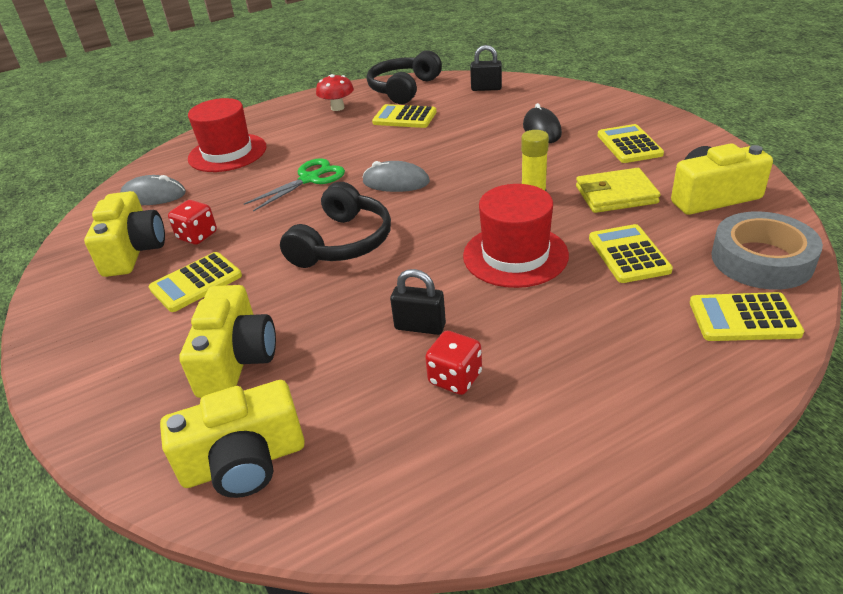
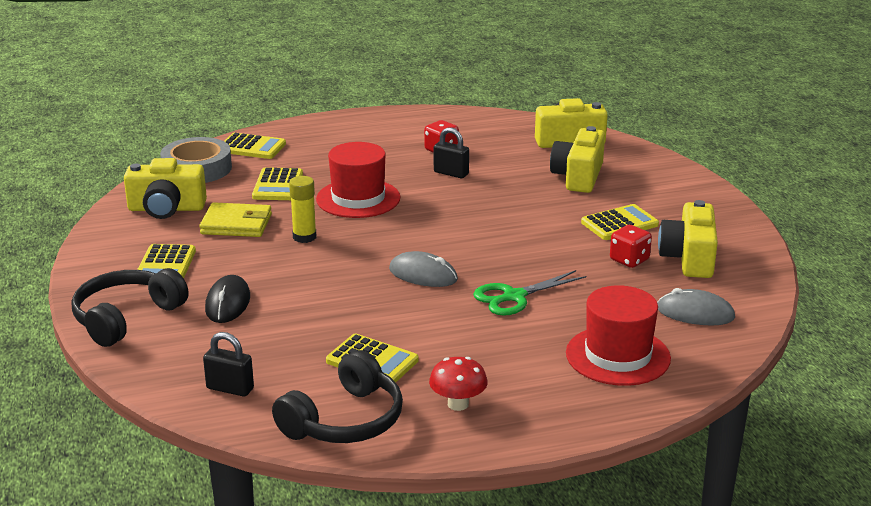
camera: 170 degrees left, 10 degrees down
black headphones [280,182,391,268] -> black headphones moved to [72,268,189,347]

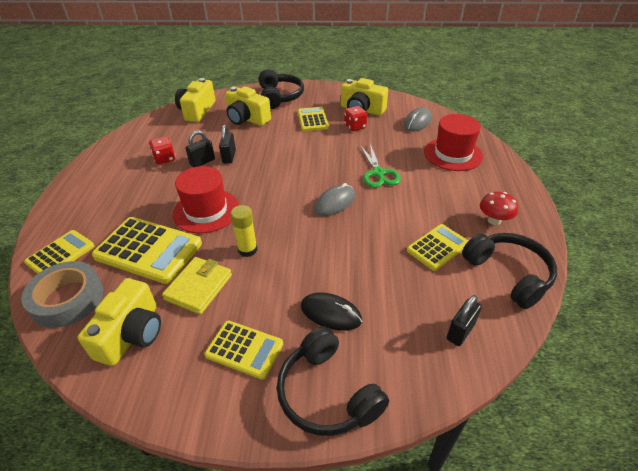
camera: 70 degrees left, 15 degrees up
yellow calculator [252,167,303,200] -> yellow calculator [92,217,202,284], size x1.66
none -> black padlock [219,125,236,163]
none -> black headphones [259,69,304,109]

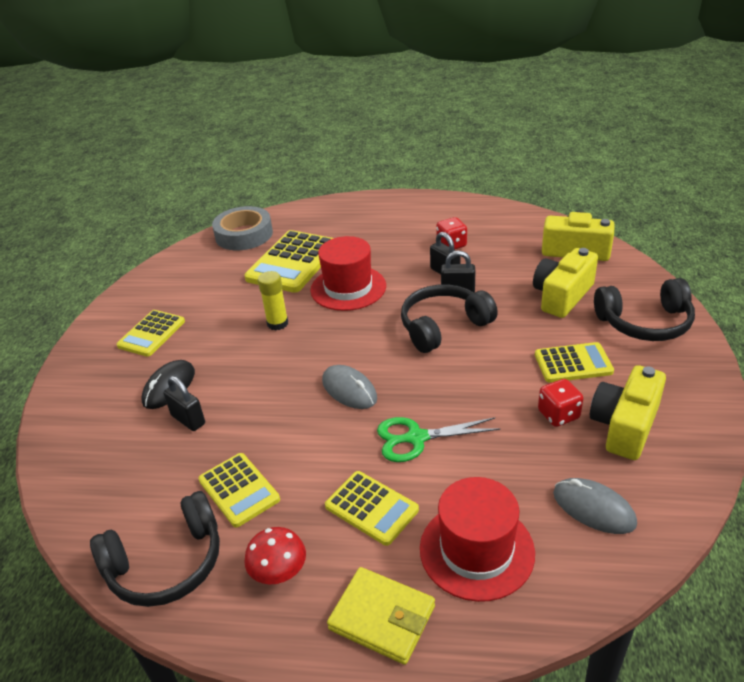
camera: 95 degrees right, 5 degrees down
yellow calculator [24,230,95,274] -> yellow calculator moved to [325,471,419,546]
yellow camera [78,278,161,366] -> none
yellow wallet [162,257,232,315] -> yellow wallet moved to [327,567,435,665]
black headphones [277,326,389,436] -> black headphones moved to [401,285,498,353]
black padlock [447,295,482,346] -> black padlock moved to [164,376,205,431]

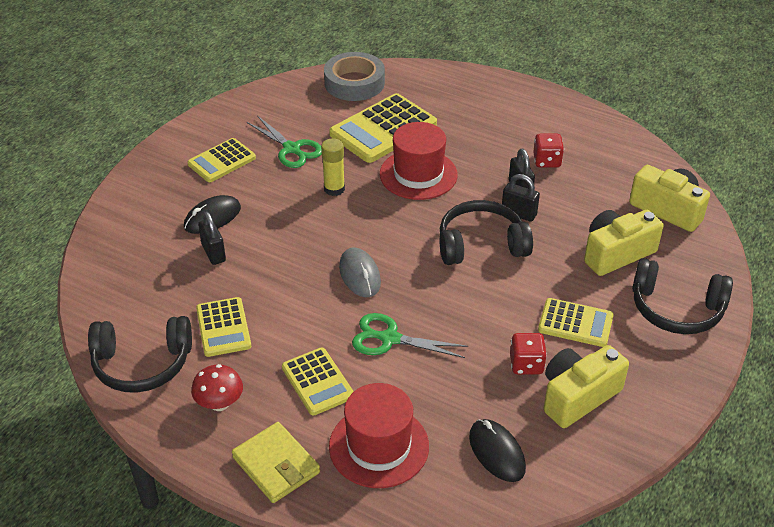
camera: 20 degrees right, 5 degrees up
grey mouse [553,478,637,534] -> black mouse [469,419,526,482]
none -> green scissors [247,116,322,168]

